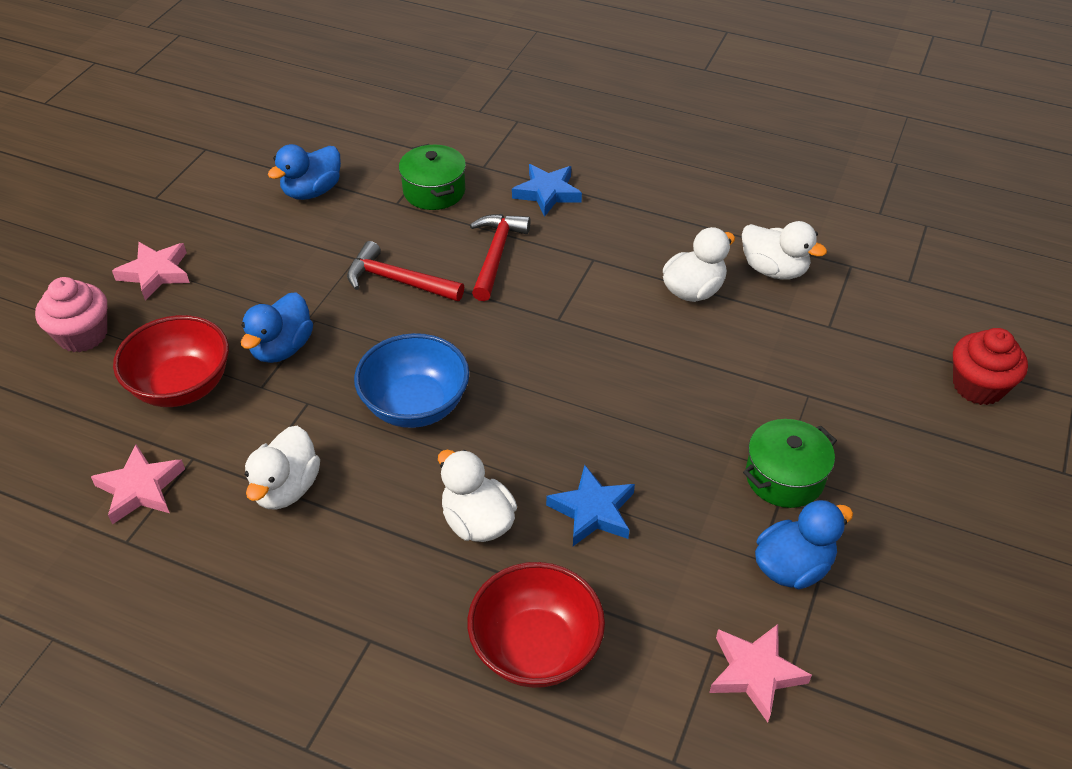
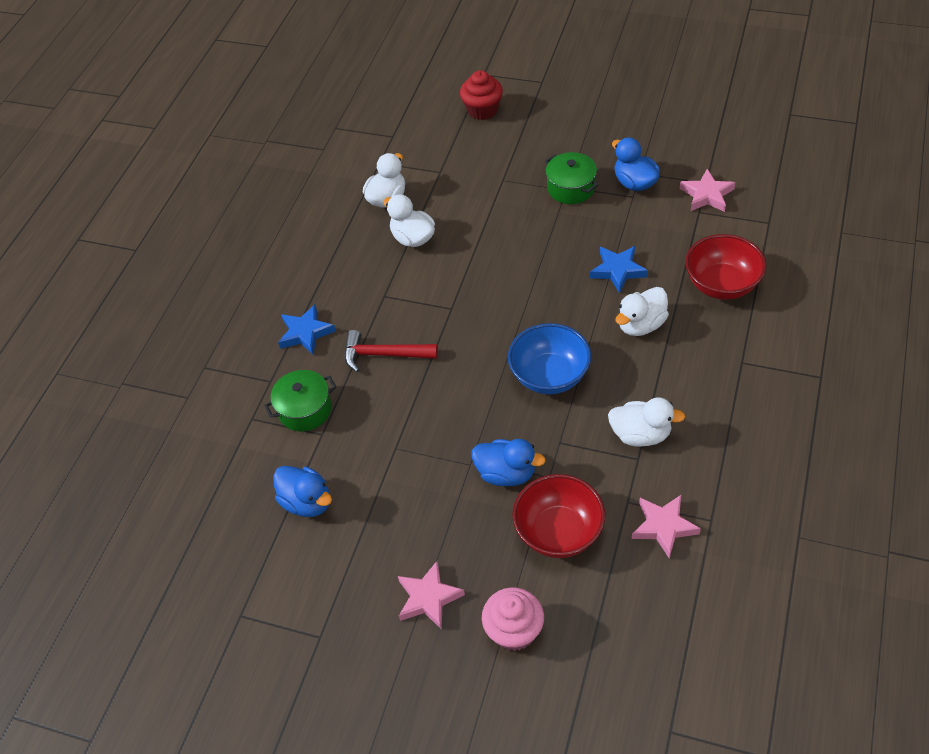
camera: 90 degrees left, 5 degrees up
red hammer [347,241,464,301] -> none

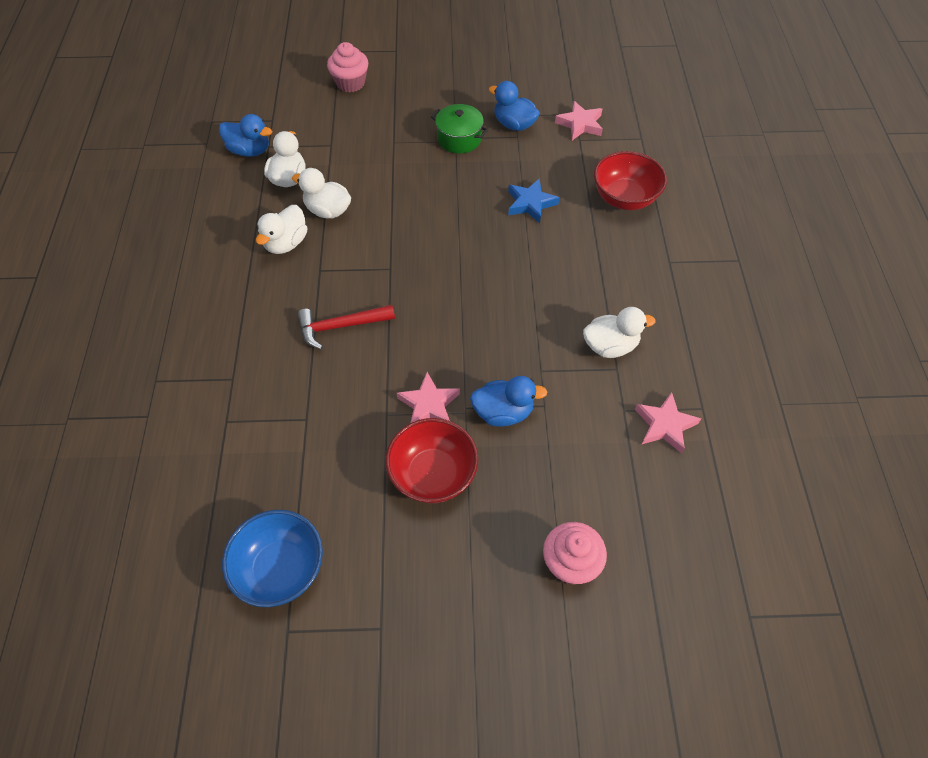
camera: 25 degrees left, 5 degrees up
green pot [264,370,337,431] -> none
blue duck [273,466,332,517] -> blue duck moved to [219,114,272,157]
blue star [278,304,336,355] -> none
pink star [398,561,465,630] -> pink star moved to [397,372,460,423]
red cupcake [460,70,503,120] -> pink cupcake [327,42,368,93]
blue bowl [508,323,591,395] -> blue bowl moved to [222,510,323,607]
red bowl [512,474,605,558] -> red bowl moved to [385,418,478,503]
white duck [615,287,669,336] -> white duck moved to [256,205,307,254]

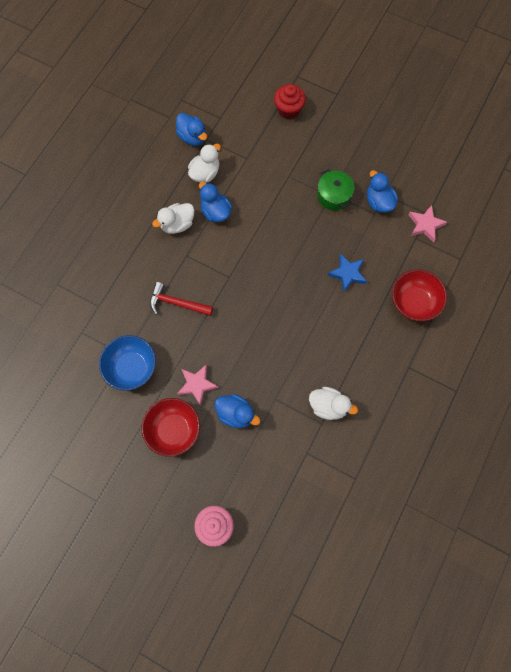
camera: 30 degrees right, 15 degrees up
blue bowl [222,510,323,607] -> blue bowl moved to [99,335,156,391]
white duck [292,168,351,219] -> blue duck [199,182,232,222]
pink cupcake [327,42,368,93] -> red cupcake [274,84,306,119]
pink star [635,392,701,454] -> none

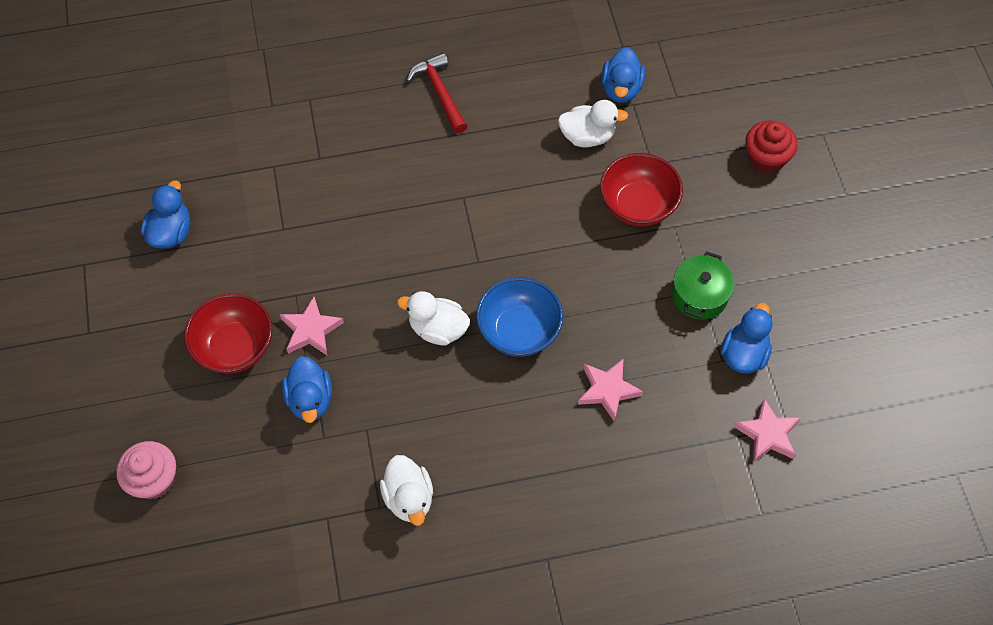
camera: 50 degrees right, 10 degrees down
blue bowl [99,335,156,391] -> blue bowl moved to [476,277,563,357]
red hammer [150,282,213,316] -> red hammer moved to [407,53,468,133]
white duck [152,203,194,234] -> white duck moved to [397,291,470,346]
blue duck [199,182,232,222] -> blue duck moved to [141,180,190,249]
blue star [328,254,367,292] -> pink star [578,358,643,421]
red bowl [392,269,447,321] -> red bowl moved to [600,153,683,226]

